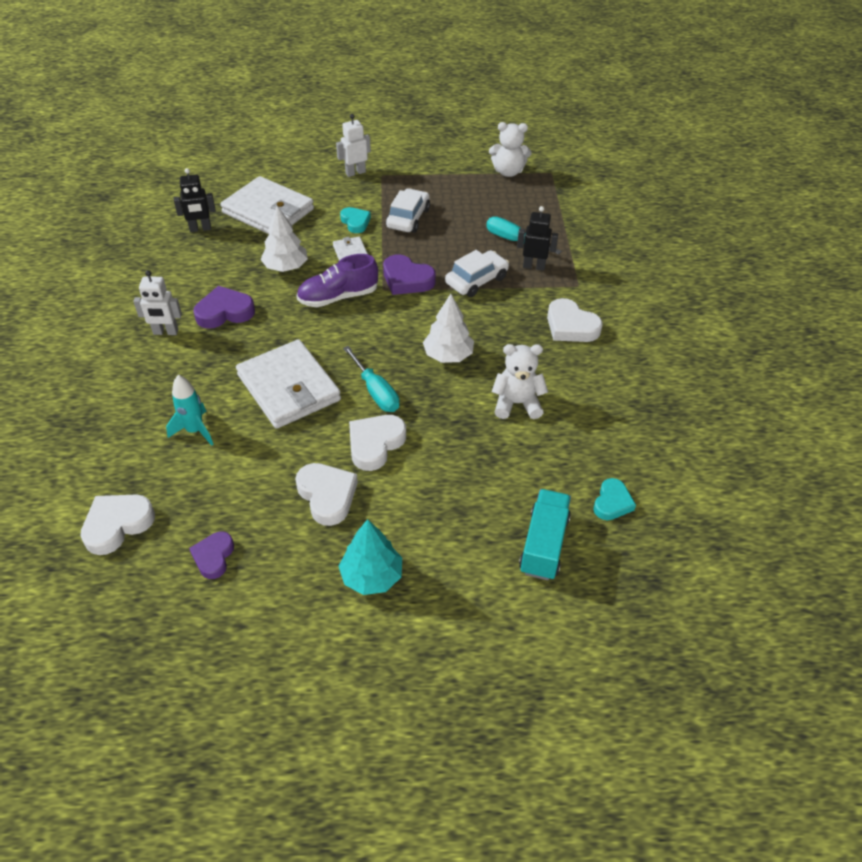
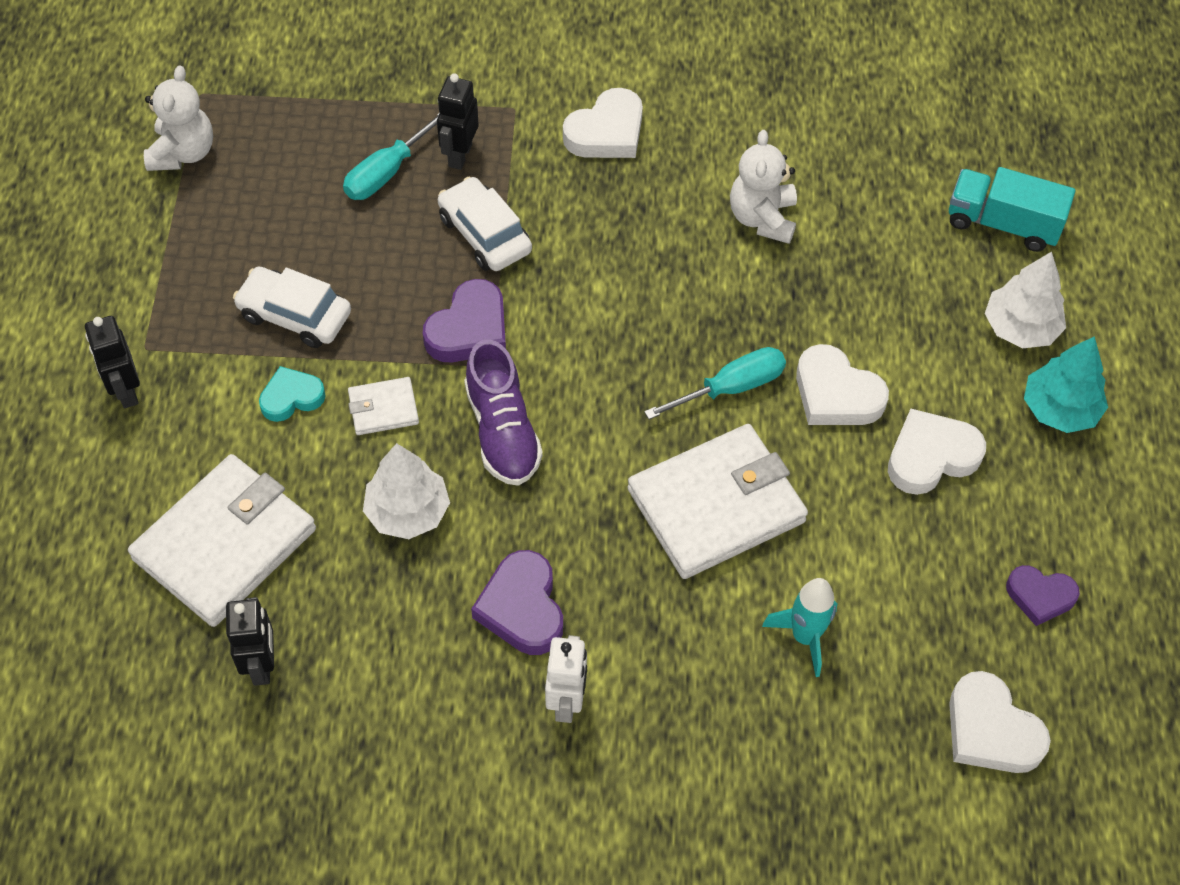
camera: 85 degrees left, 10 degrees up
white robot [336,114,371,177] -> black robot [85,316,140,408]
white tree [423,294,474,363] -> white tree moved to [985,252,1066,349]
turquoise heart [594,478,636,520] -> none

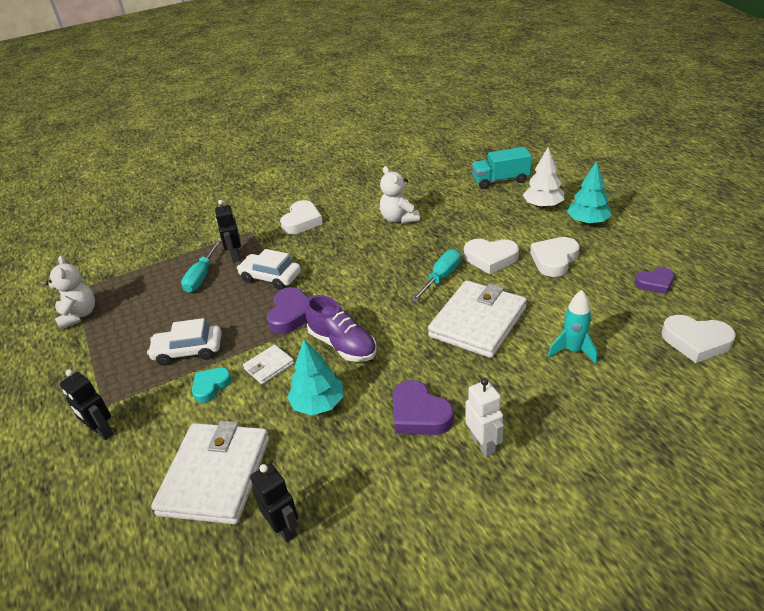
camera: 25 degrees left, 20 degrees down
white tree [363,443,450,539] -> turquoise tree [287,339,344,415]

